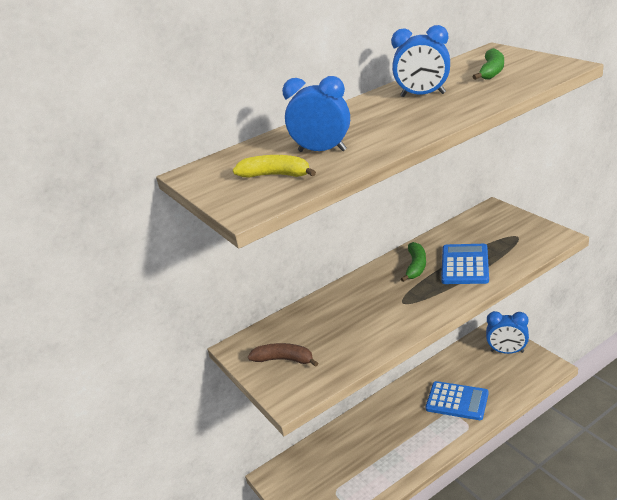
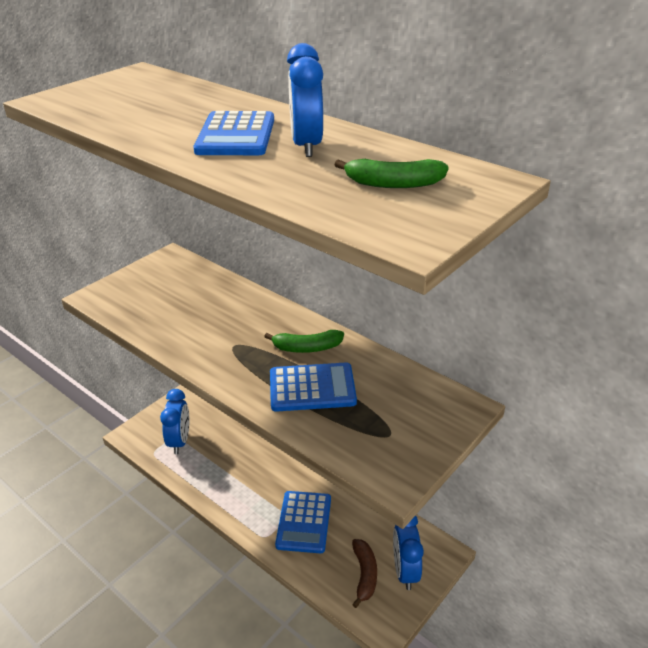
camera: 70 degrees right, 5 degrees up
yellow banana [233,155,316,178] -> none
brown banana [248,343,318,367] -> brown banana moved to [352,539,377,608]
blue clock [282,76,350,152] -> blue clock moved to [160,389,189,454]
none -> blue calculator [193,111,274,155]

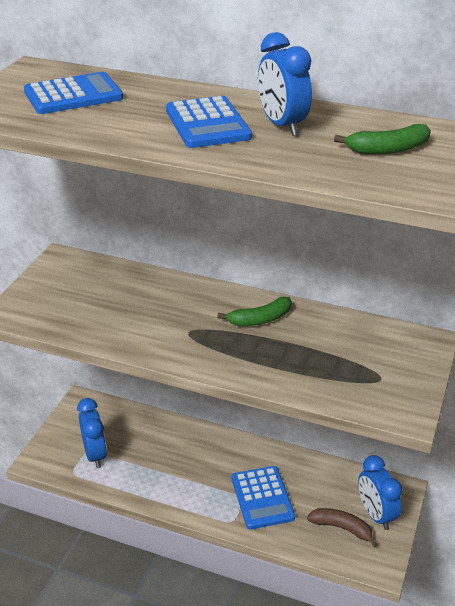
camera: 20 degrees left, 0 degrees up
blue calculator [270,362,357,412] -> blue calculator moved to [24,72,123,114]
brown banana [352,539,377,608] -> brown banana turned 45 degrees counterclockwise [307,508,378,547]

